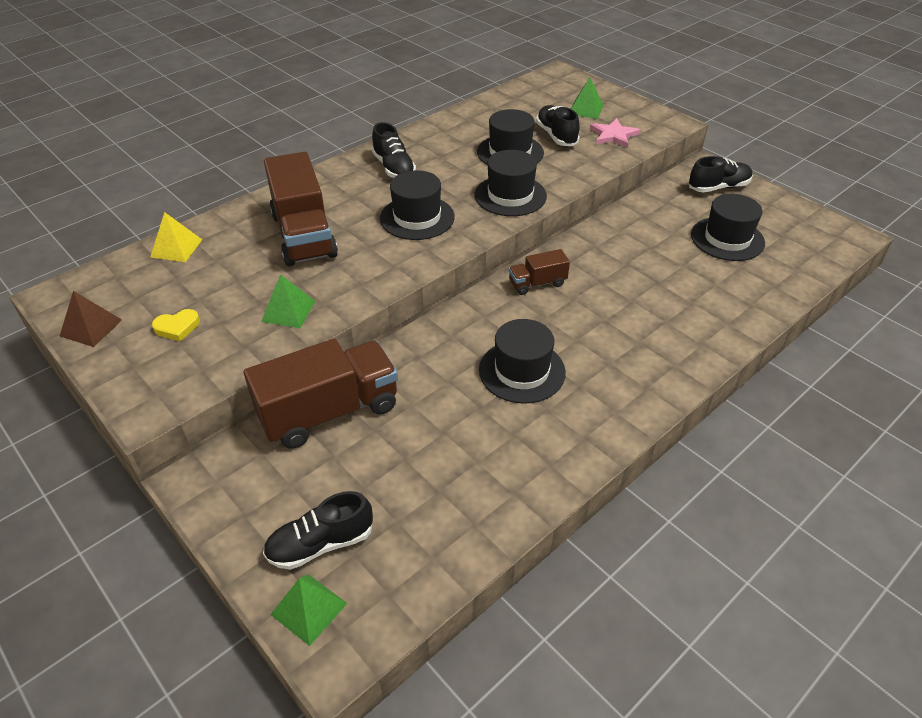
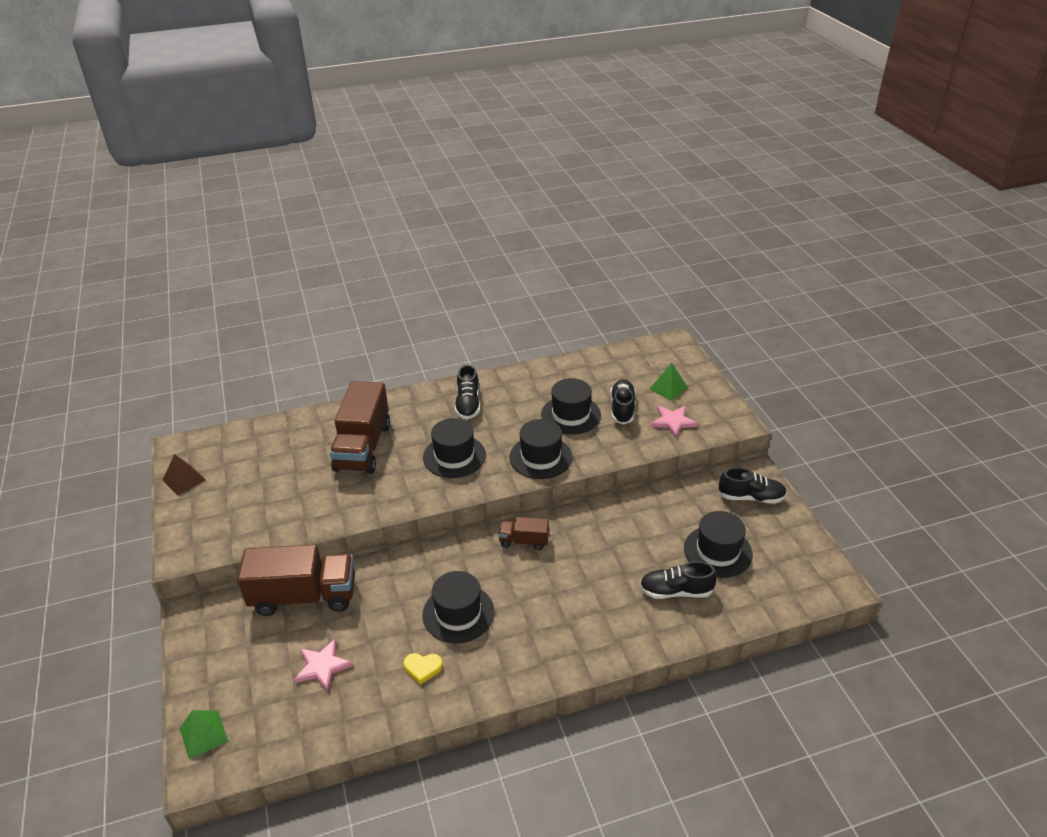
camera: 25 degrees right, 5 degrees down
yellow pyramid [151,212,203,262] -> none
yellow heart [152,309,200,341] -> yellow heart moved to [403,653,443,685]
green pyramid [261,274,315,328] -> none
black shoe [263,491,373,570] -> black shoe moved to [640,561,717,599]
none -> pink star [294,639,353,692]

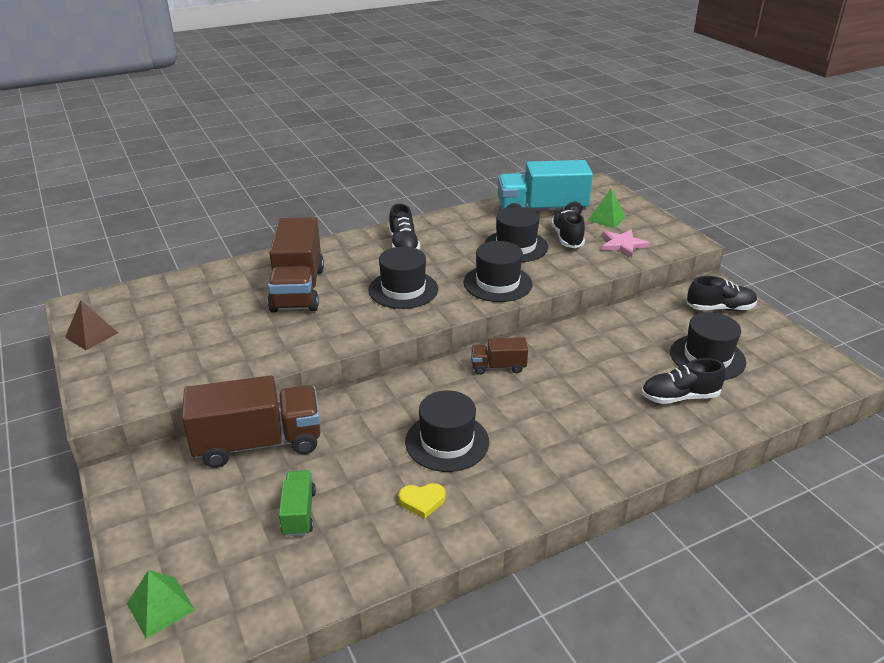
camera: 10 degrees left, 5 degrees down
pink star [294,639,353,692] -> green truck [279,470,316,537]
none -> turquoise truck [498,160,593,214]

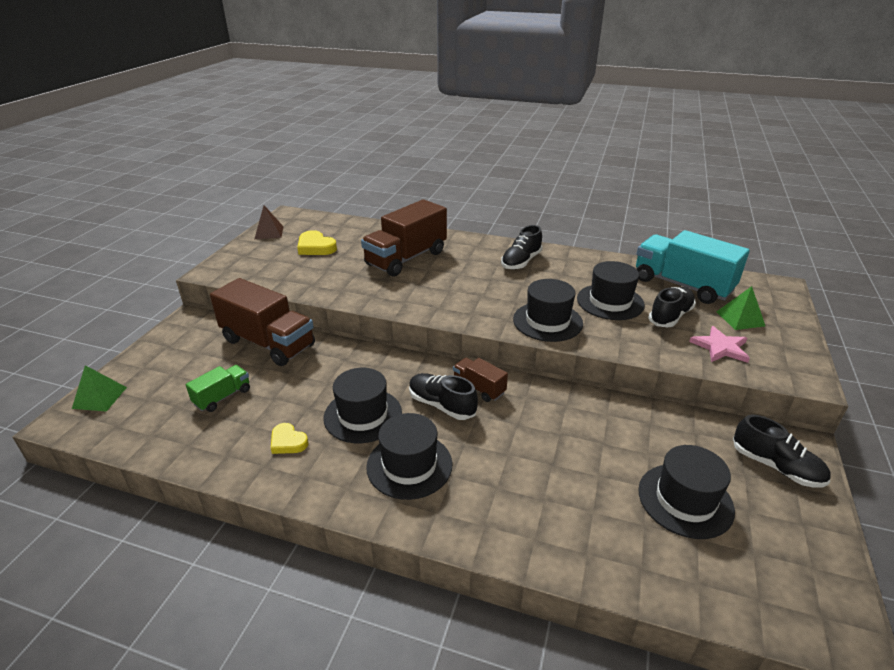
camera: 45 degrees right, 0 degrees up
black hat [369,247,438,309] -> black hat moved to [366,413,452,500]
black shoe [641,358,726,404] -> black shoe moved to [409,373,478,420]
none -> yellow heart [297,230,337,255]

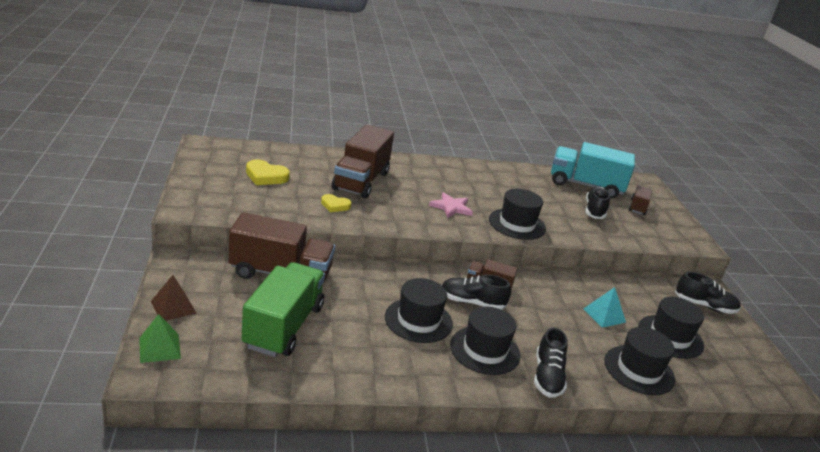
camera: 30 degrees left, 5 degrees down
green truck [186,365,250,412] -> green truck [242,262,325,357], size x2.03
brown pyramid [254,205,284,239] -> brown pyramid moved to [151,275,196,321]
yellow heart [271,423,308,454] -> yellow heart moved to [321,194,351,212]
black shoe [501,225,542,270] -> black shoe moved to [534,328,568,397]
black hat [577,261,645,320] -> black hat moved to [605,327,675,395]
pink star [689,326,750,363] -> pink star moved to [429,192,473,218]
green pyramid [716,286,765,330] -> brown truck [629,185,652,215]
none -> turquoise pyramid [583,287,626,328]

